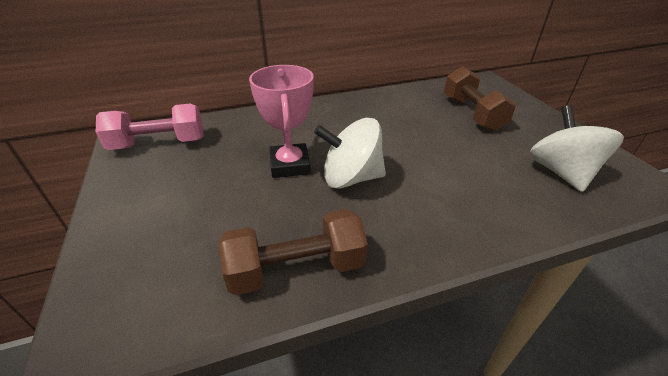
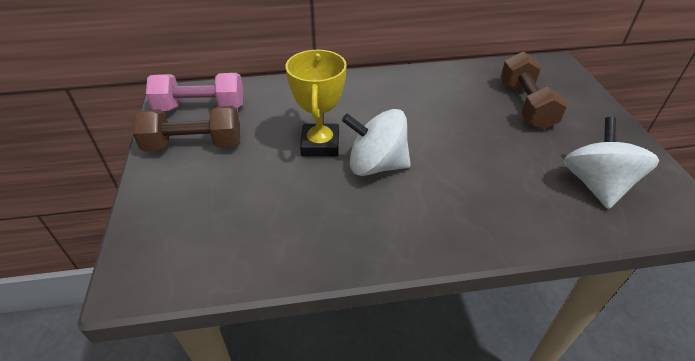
camera: 10 degrees right, 5 degrees up
brown dumbbell [219,209,368,295] -> brown dumbbell moved to [133,106,240,151]
pink trophy [249,65,314,178] -> yellow trophy [286,50,347,156]

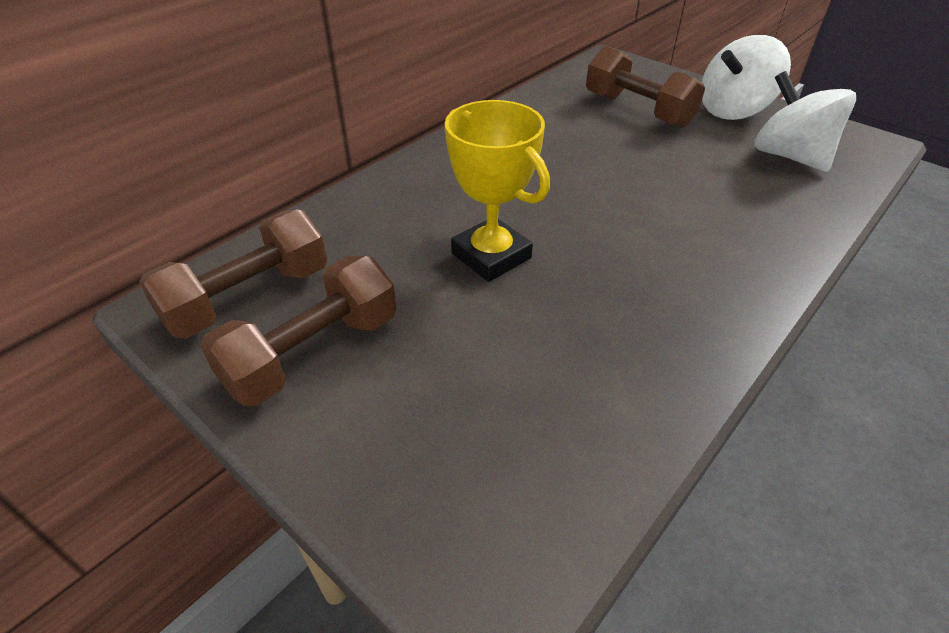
camera: 40 degrees left, 0 degrees up
pink dumbbell [146,73,243,111] -> brown dumbbell [139,209,327,338]
white spinning top [342,109,411,176] -> white spinning top moved to [702,35,791,120]

